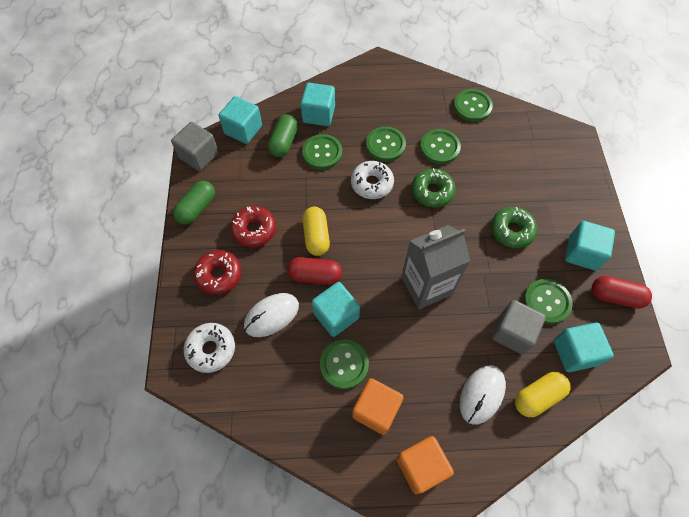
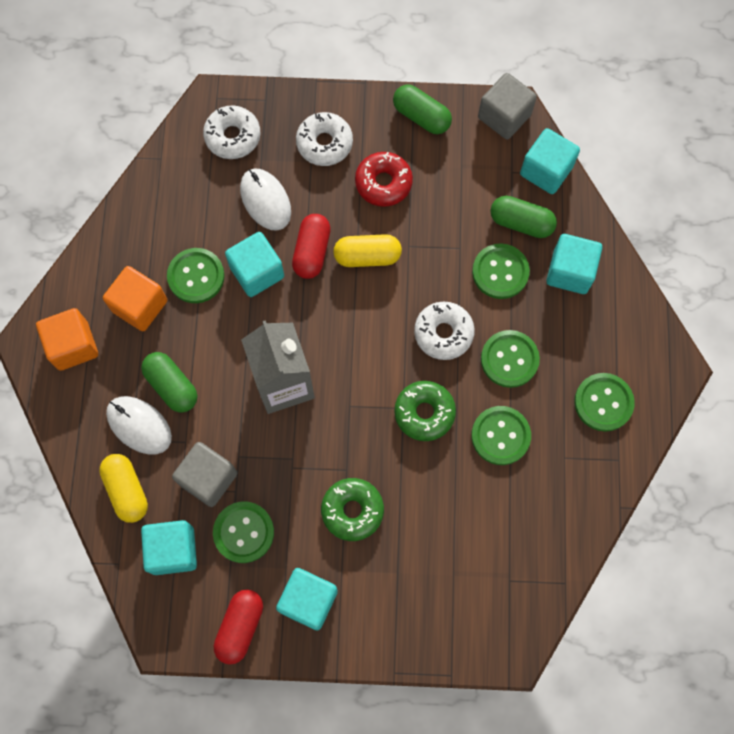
camera: 95 degrees right, 10 degrees up
red donut [193,250,242,295] -> white donut [296,112,353,166]
green button [453,89,493,122] -> green button moved to [574,373,635,432]
none -> green capsule [141,352,198,413]

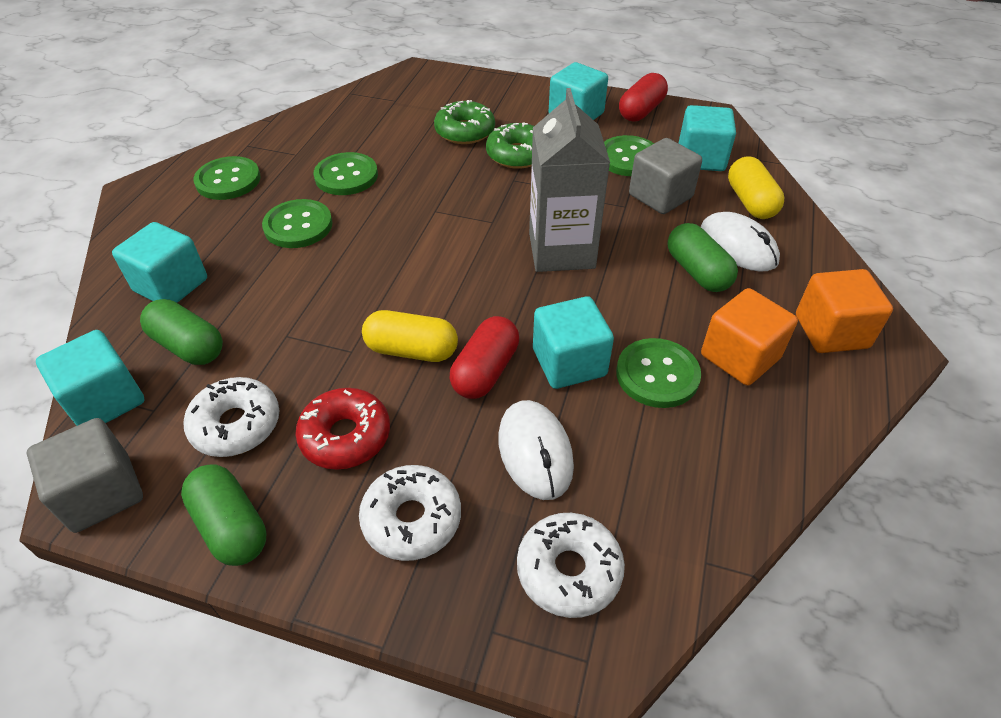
camera: 165 degrees left, 25 degrees down
green donut [394,381,456,441] -> green donut moved to [434,100,495,144]
white donut [414,302,475,360] -> white donut moved to [183,377,280,457]
green button [472,243,530,299] -> none

